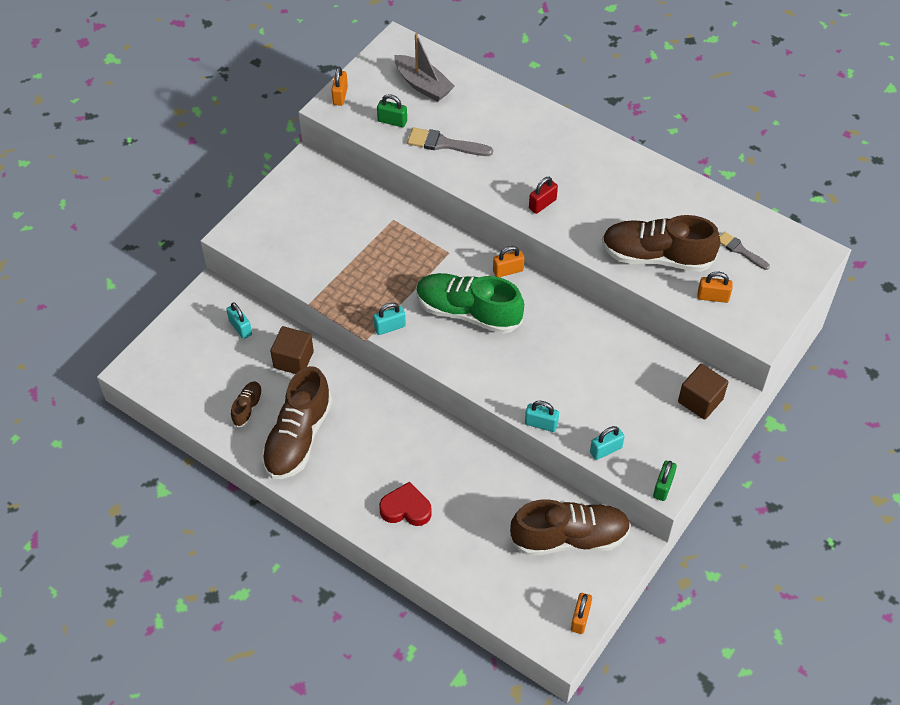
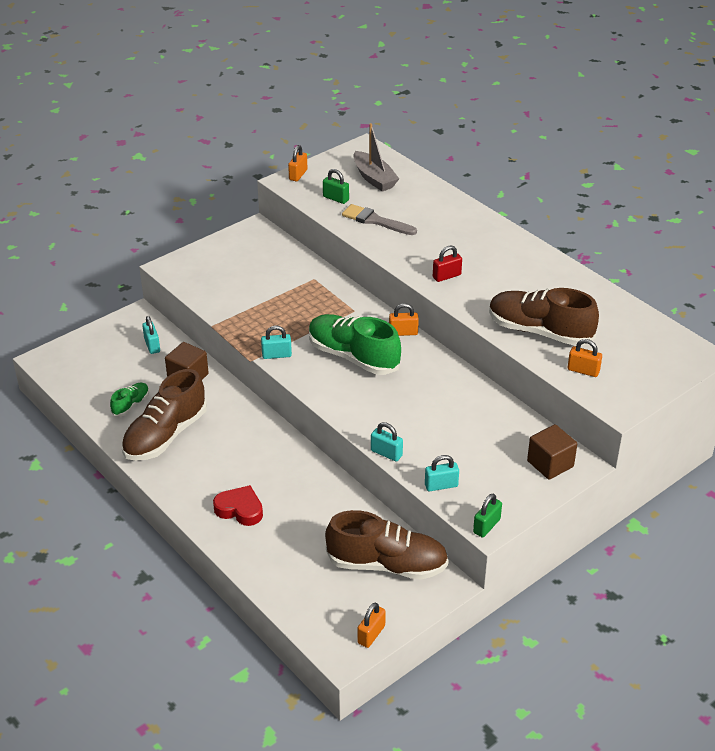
camera: 15 degrees right, 15 degrees down
brown shoe [231,381,263,428] -> green shoe [110,383,149,416]
grey brush [720,232,770,270] -> none

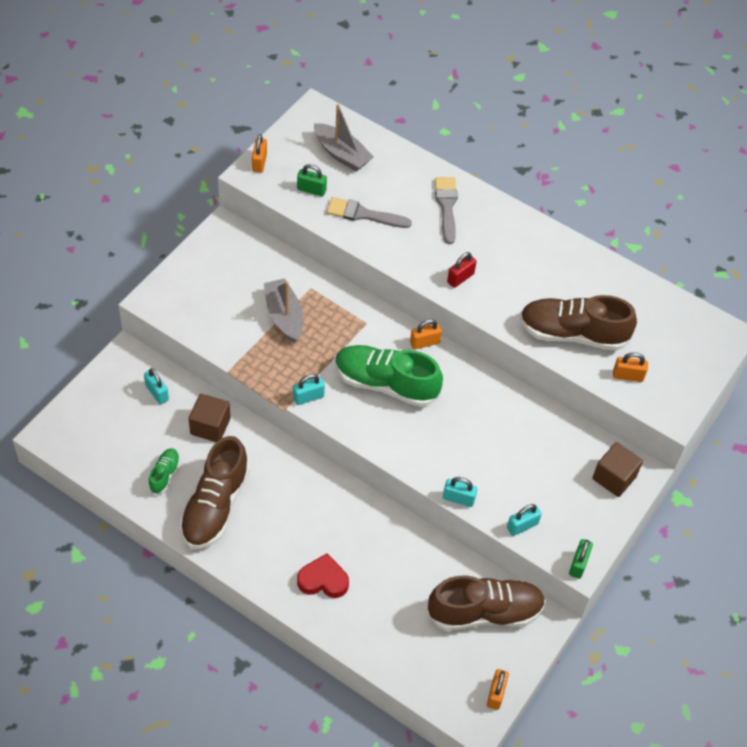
camera: 20 degrees left, 15 degrees up
none -> grey boat [264,278,303,343]
none -> grey brush [435,177,458,244]

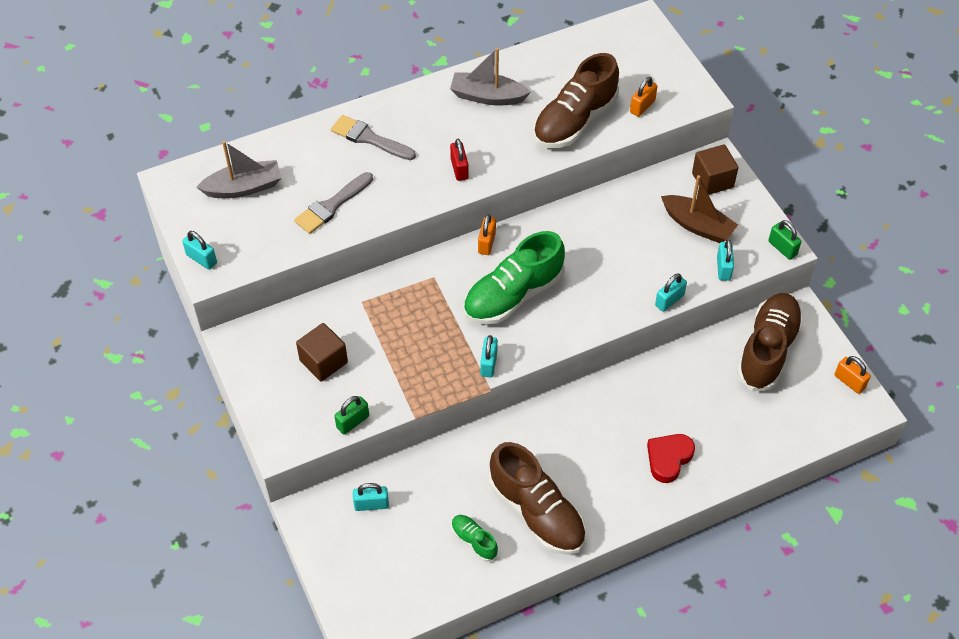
camera: 55 degrees left, 0 degrees up
brown cube [189,394,230,442] -> brown cube moved to [296,323,348,382]
orange padlock [252,134,267,173] -> turquoise padlock [182,231,217,270]
grey boat [264,278,303,343] -> grey boat moved to [450,48,531,105]
green padlock [297,164,327,197] -> green padlock moved to [334,396,369,435]
none -> brown boat [661,175,738,243]

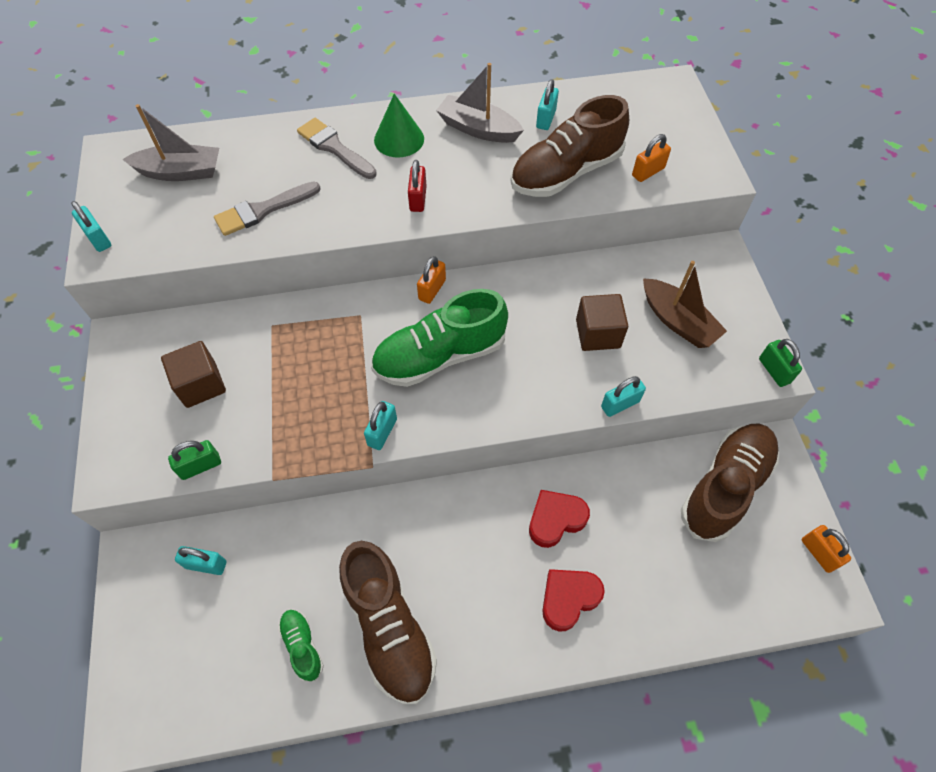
camera: 15 degrees right, 5 degrees up
brown cube [692,145,738,195] -> brown cube moved to [576,294,628,351]
turquoise padlock [717,239,734,281] -> turquoise padlock moved to [536,79,559,130]
none -> green cone [374,94,424,157]
none -> red heart [529,490,590,548]

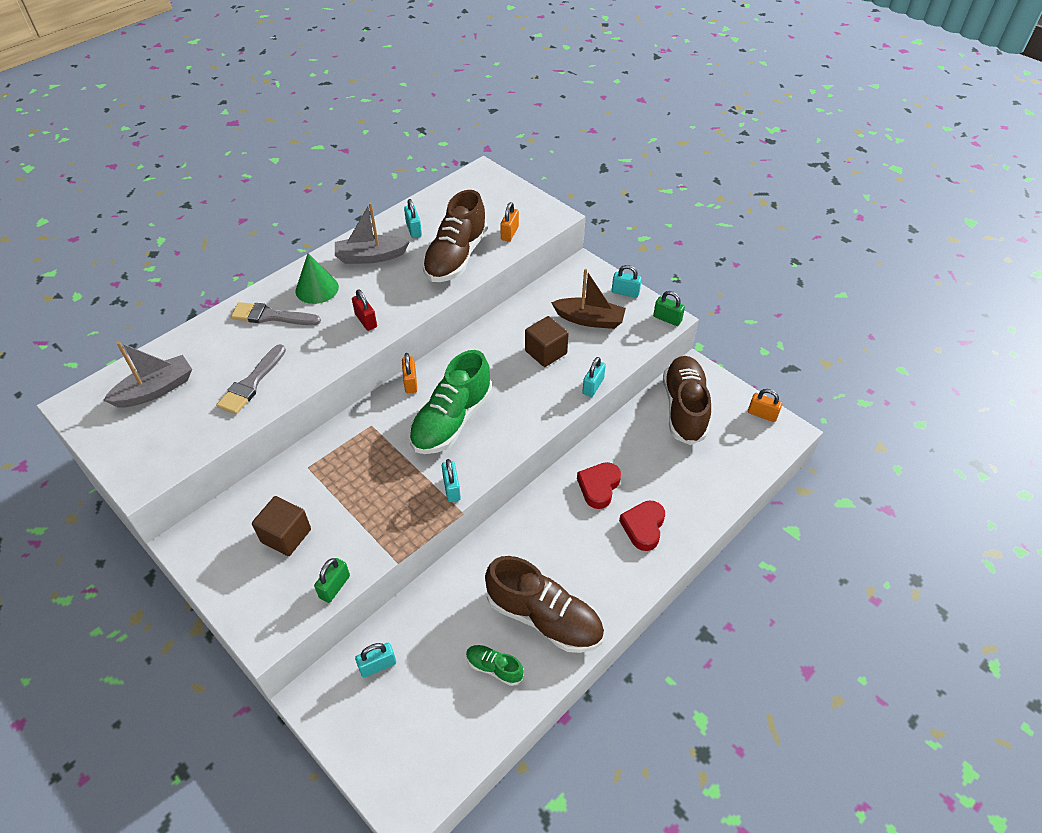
camera: 35 degrees left, 10 degrees down
turquoise padlock [71,201,111,252] -> turquoise padlock moved to [612,265,642,298]

